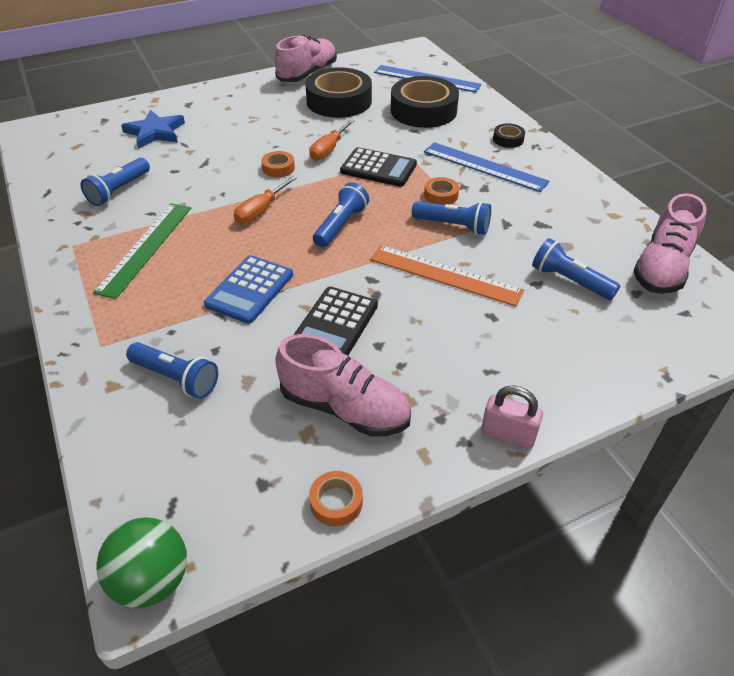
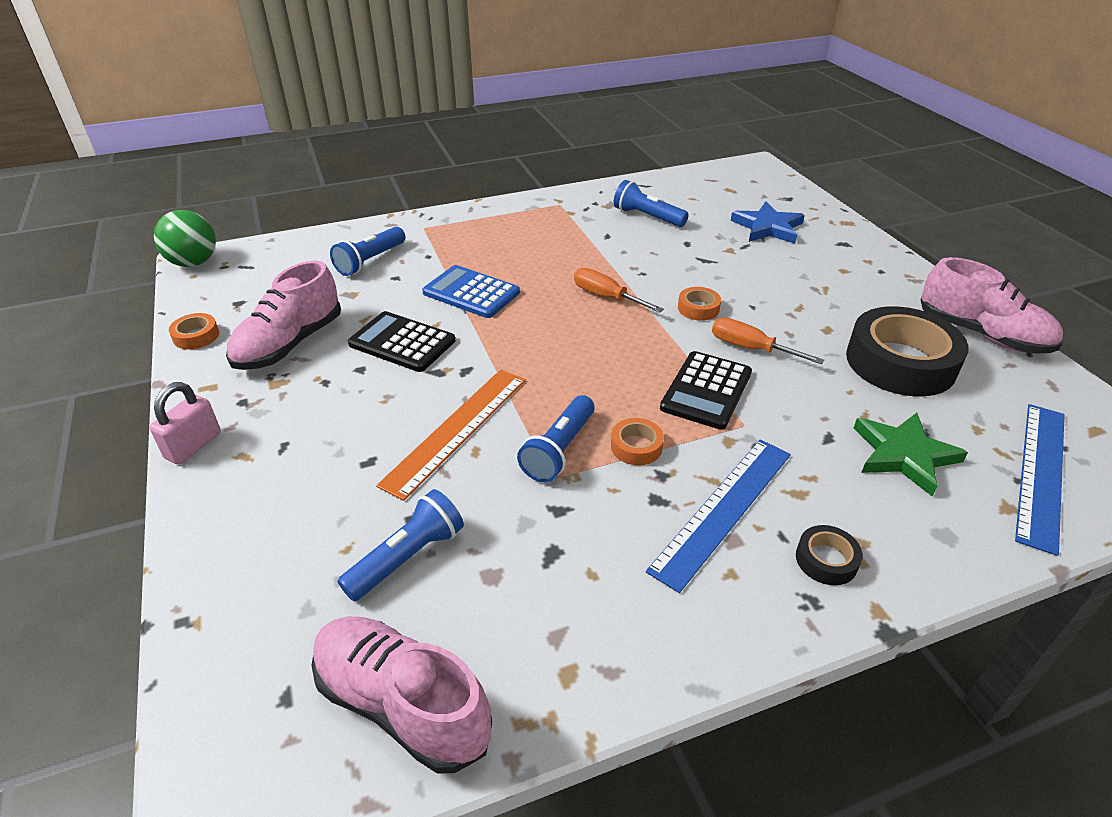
camera: 95 degrees right, 5 degrees down
green ruler [93,203,191,299] -> none
blue flashlight [313,182,369,247] -> none
black tape [391,76,459,128] -> green star [854,413,968,496]

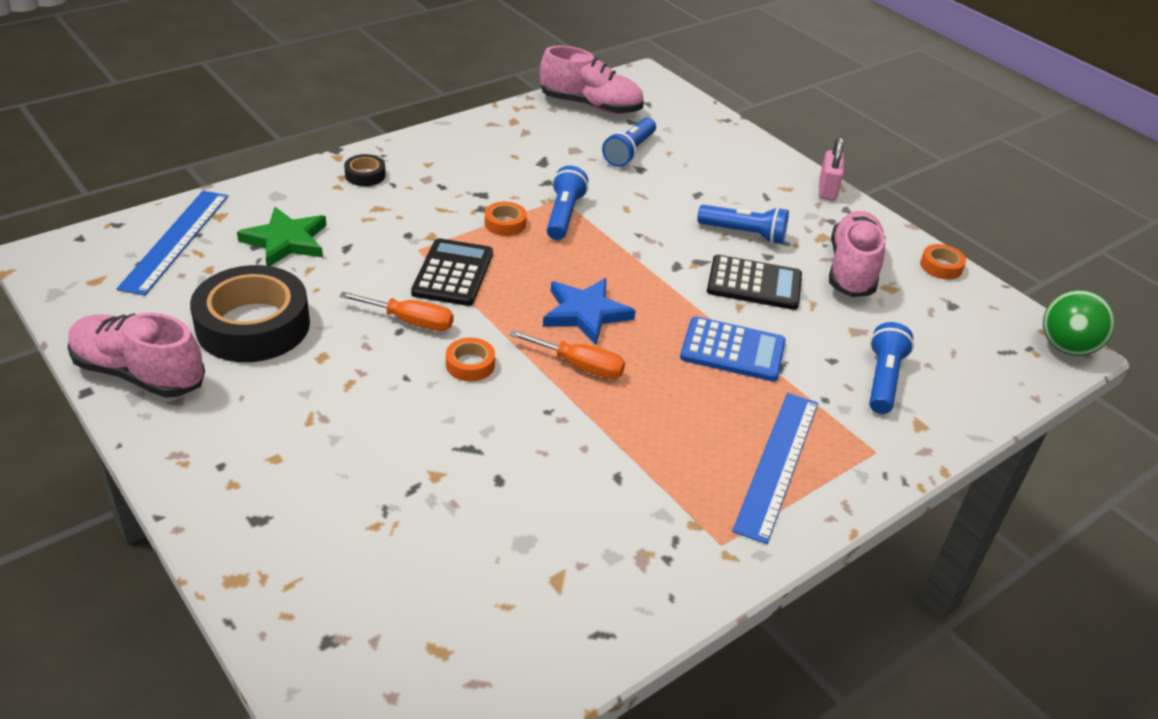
camera: 160 degrees right, 0 degrees up
orange ruler [376,369,526,501] -> none
blue flashlight [614,180,689,227] -> blue flashlight moved to [697,205,789,244]
blue ruler [646,439,791,593] -> blue ruler moved to [732,393,818,544]
blue star [731,202,805,244] -> blue star moved to [543,278,636,345]

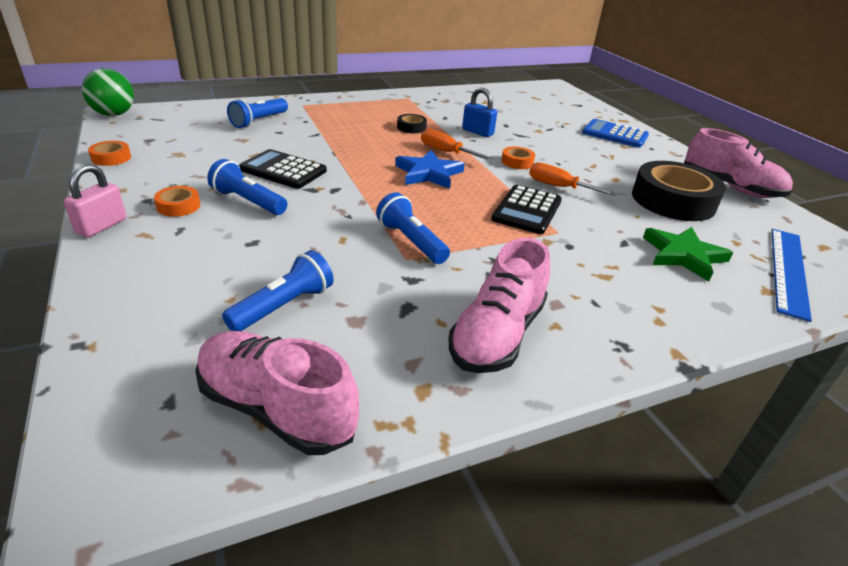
camera: 165 degrees left, 5 degrees down
black tape [344,154,386,186] -> black tape moved to [397,114,427,133]
orange tape [485,202,527,236] -> orange tape moved to [154,186,200,217]
blue flashlight [547,166,588,240] -> blue flashlight turned 120 degrees clockwise [376,192,450,264]
blue calculator [680,316,786,382] -> blue calculator moved to [582,119,649,148]
blue ruler [732,393,818,544] -> none
pink shoe [829,211,885,297] -> pink shoe moved to [449,238,550,373]
none -> blue padlock [462,88,497,137]

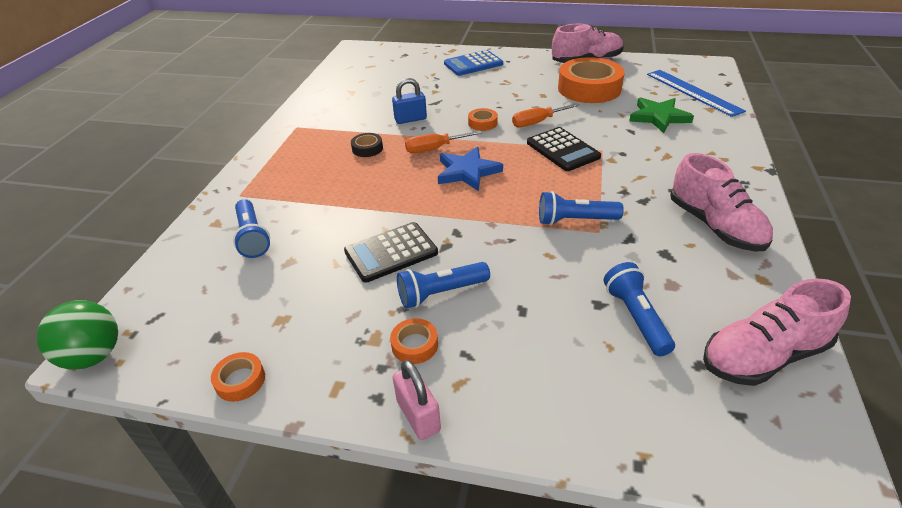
camera: 50 degrees left, 5 degrees up
black tape [632,161,726,221] -> orange tape [558,57,625,103]

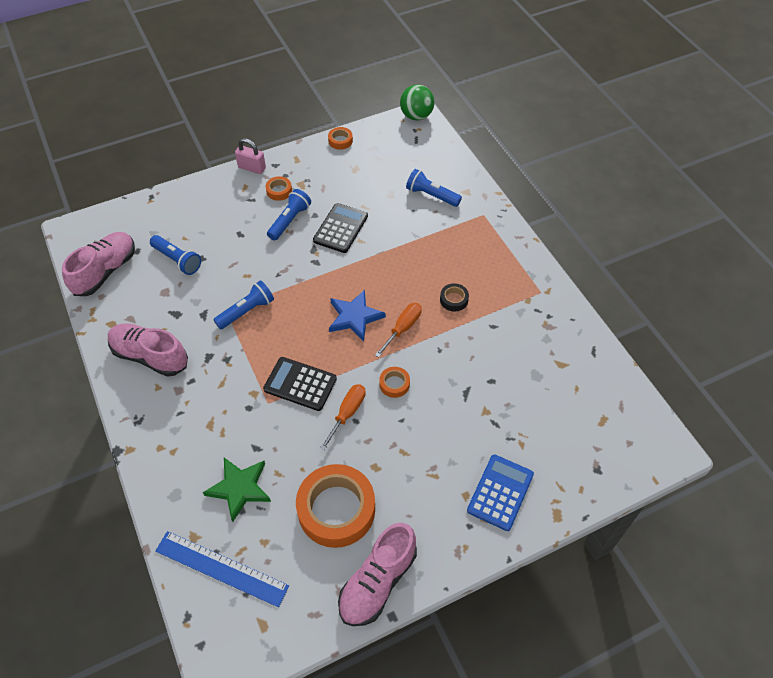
camera: 140 degrees right, 15 degrees up
blue padlock [392,78,427,124] -> none

